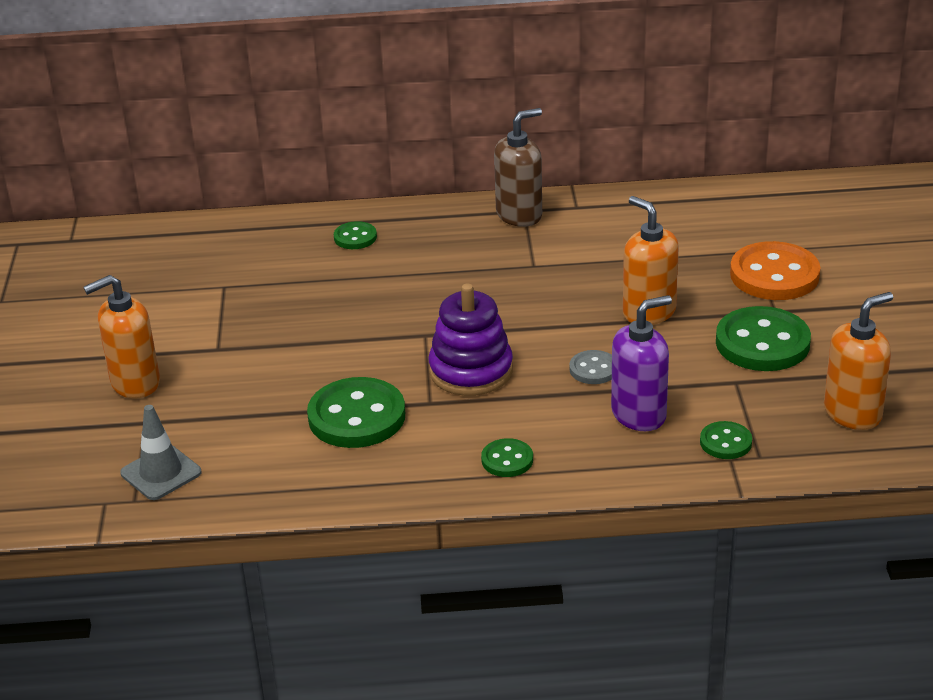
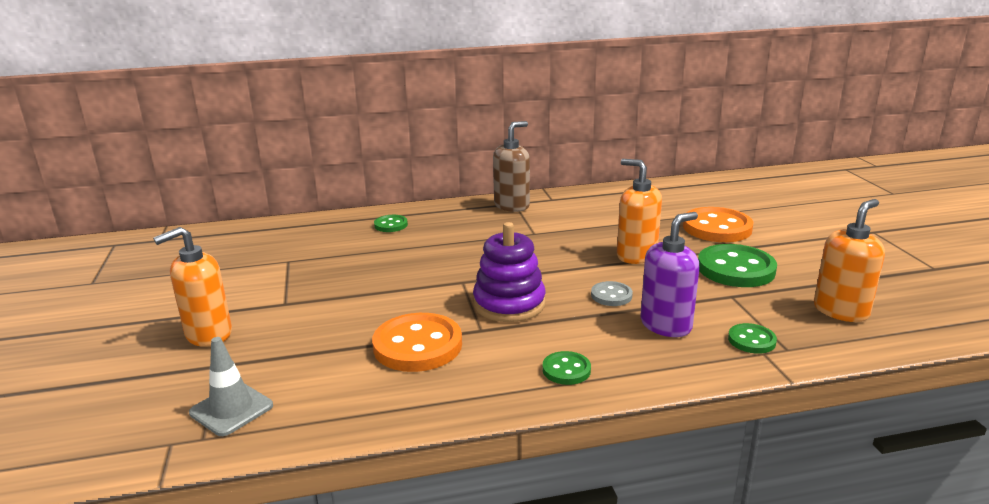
camera: 10 degrees left, 10 degrees down
green button [307,377,405,448] -> orange button [372,313,462,372]

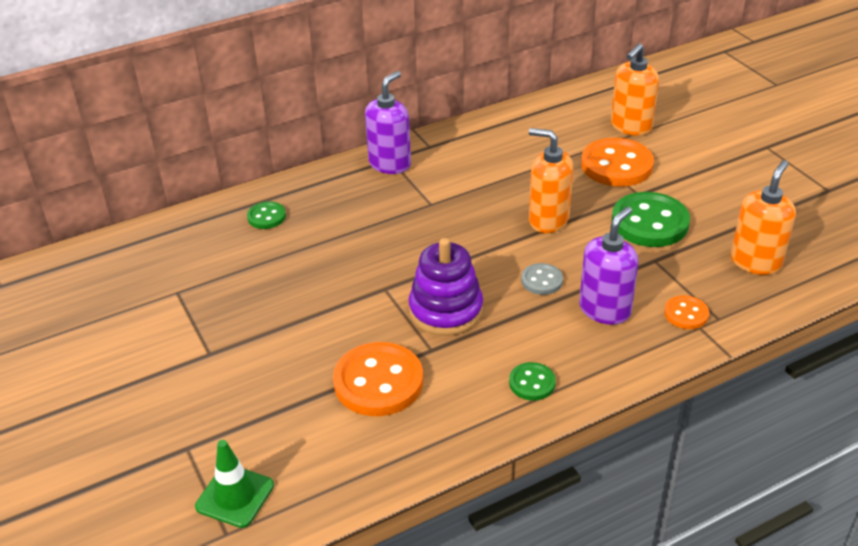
camera: 15 degrees left, 15 degrees up
orange soap dispenser [153,227,232,347] -> orange soap dispenser moved to [611,43,659,136]
grey traffic cone [189,337,273,436] -> green traffic cone [195,440,274,528]
brown soap dispenser [493,121,530,212] -> purple soap dispenser [365,71,411,174]
green button [728,323,777,354] -> orange button [664,295,709,329]

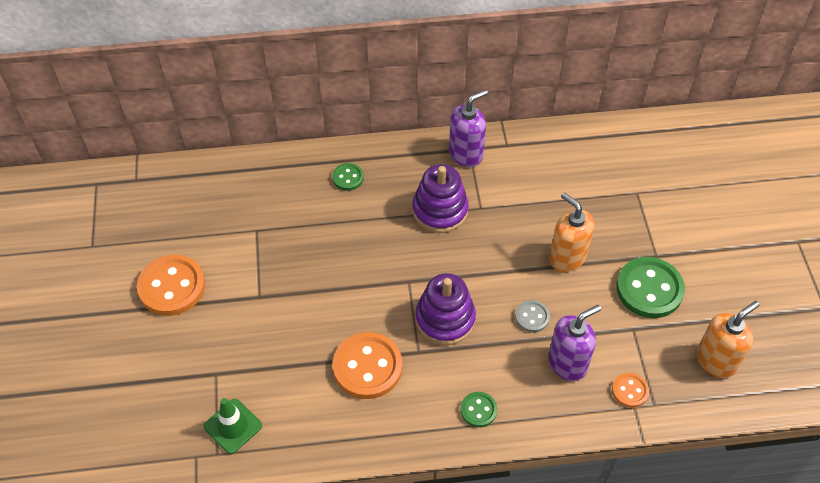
camera: 20 degrees right, 15 degrees up
orange button [581,138,654,187] -> orange button moved to [137,255,205,316]
orange soap dispenser [611,43,659,136] -> none
none -> purple stacking toy [412,164,469,233]

